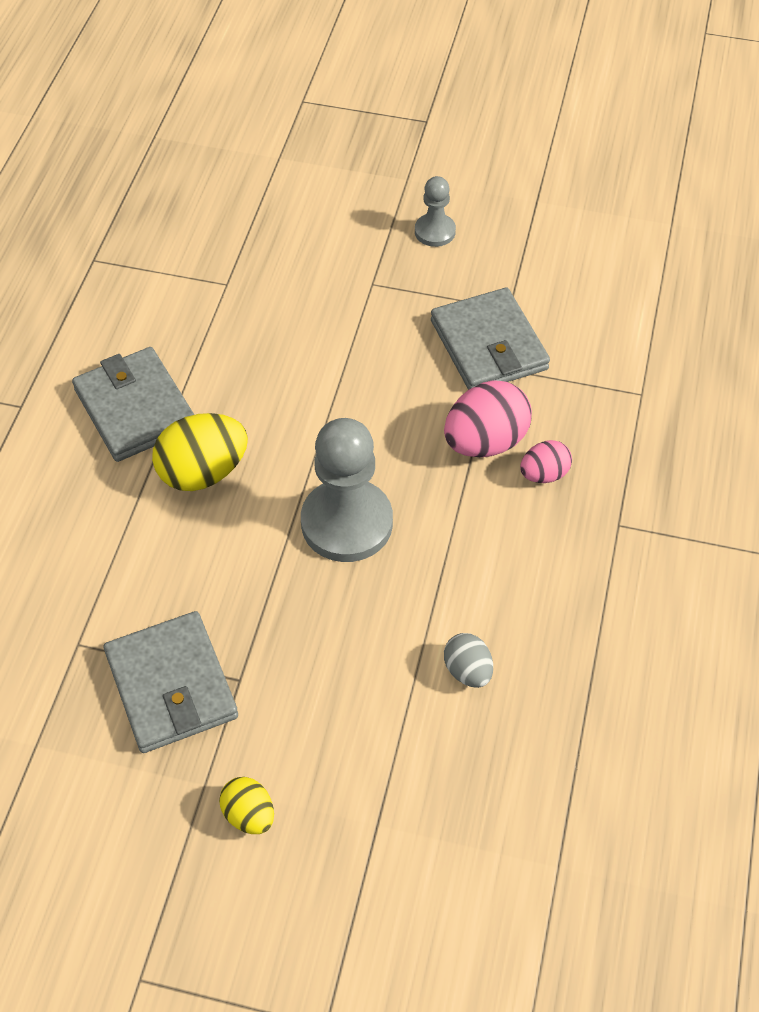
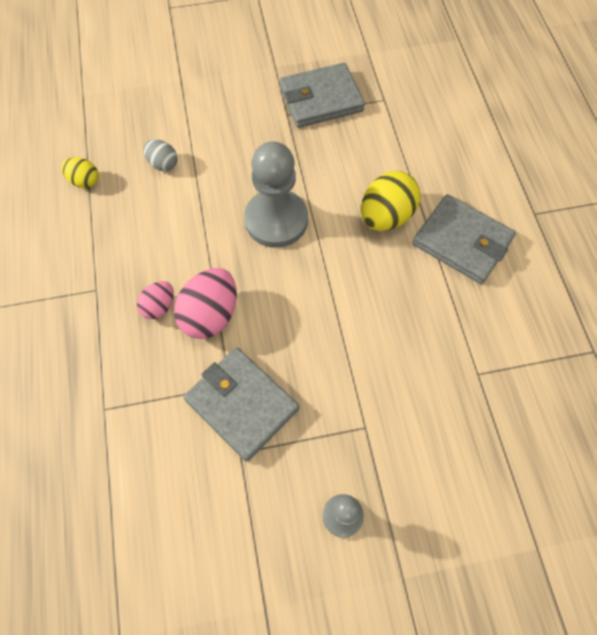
camera: 155 degrees right, 10 degrees up
grey wallet [104,611,238,753] -> grey wallet turned 60 degrees counterclockwise [280,63,365,128]
yellow egg [219,777,274,834] -> yellow egg moved to [61,157,99,188]

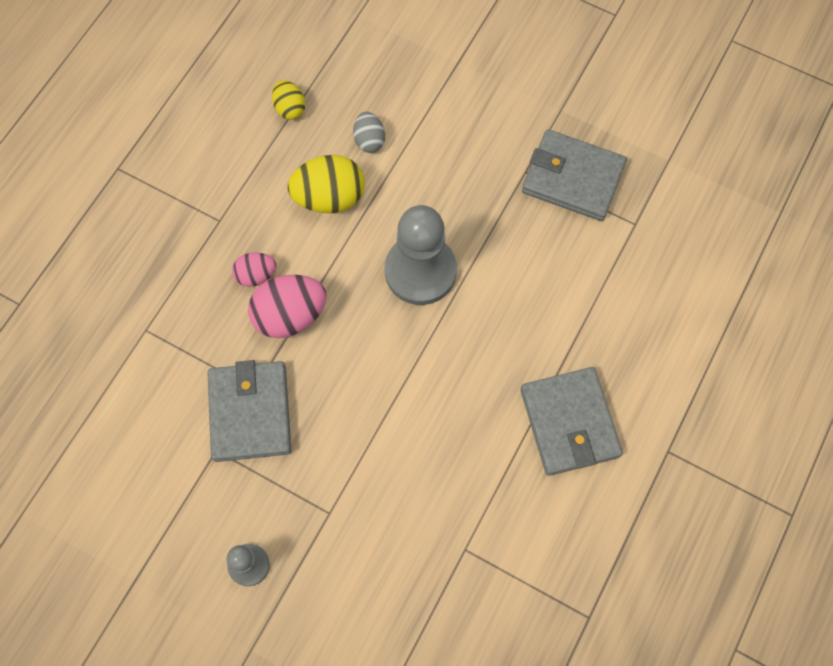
camera: 40 degrees right, 5 degrees up
yellow egg [361,171,420,231] -> yellow egg moved to [288,155,365,213]

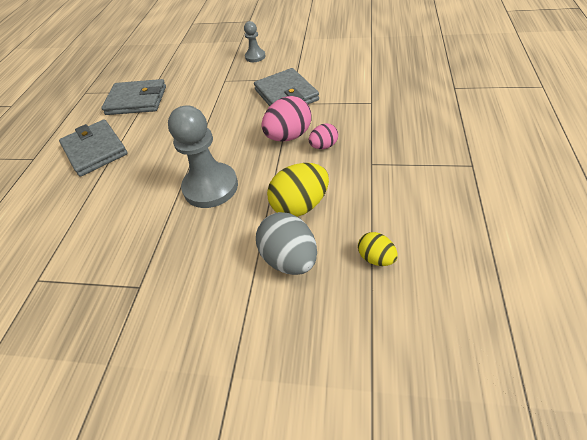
camera: 165 degrees right, 20 degrees down
grey egg [353,112,385,153] -> grey egg [256,212,317,275], size x1.76
grey wallet [522,130,627,221] -> grey wallet moved to [101,79,166,115]

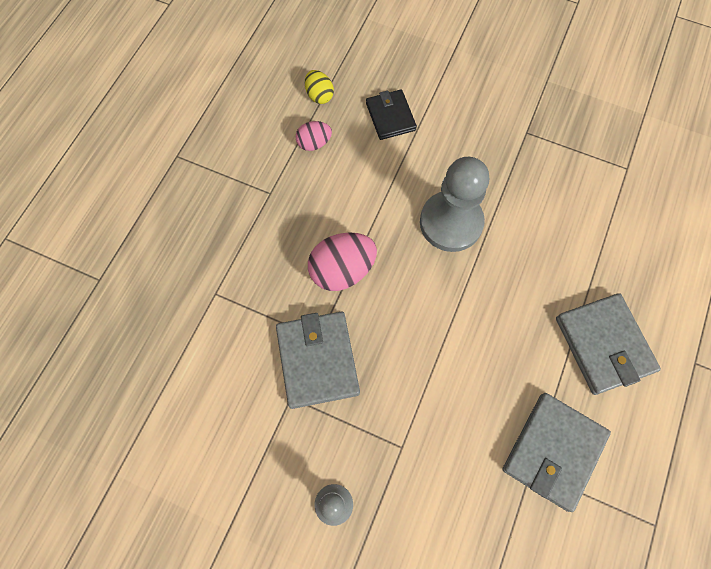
camera: 170 degrees left, 20 degrees up
grey wallet [101,79,166,115] -> grey wallet turned 75 degrees counterclockwise [503,393,611,512]
grey egg [256,212,317,275] -> black wallet [366,90,417,140]
yellow egg [267,163,329,217] -> none
pink egg [309,123,338,149] -> pink egg moved to [295,121,332,151]

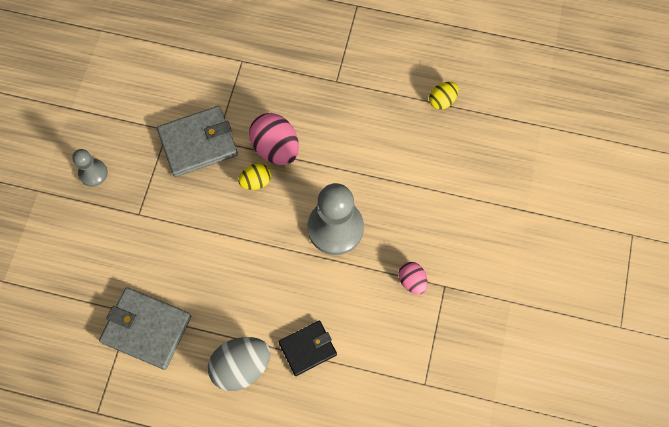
camera: 80 degrees right, 0 degrees up
pink egg [295,121,332,151] -> pink egg moved to [399,262,428,295]
black wallet [366,90,417,140] -> black wallet moved to [278,320,337,376]
grey wallet [556,293,661,395] -> grey egg [208,337,270,391]
none -> yellow egg [238,163,271,190]

